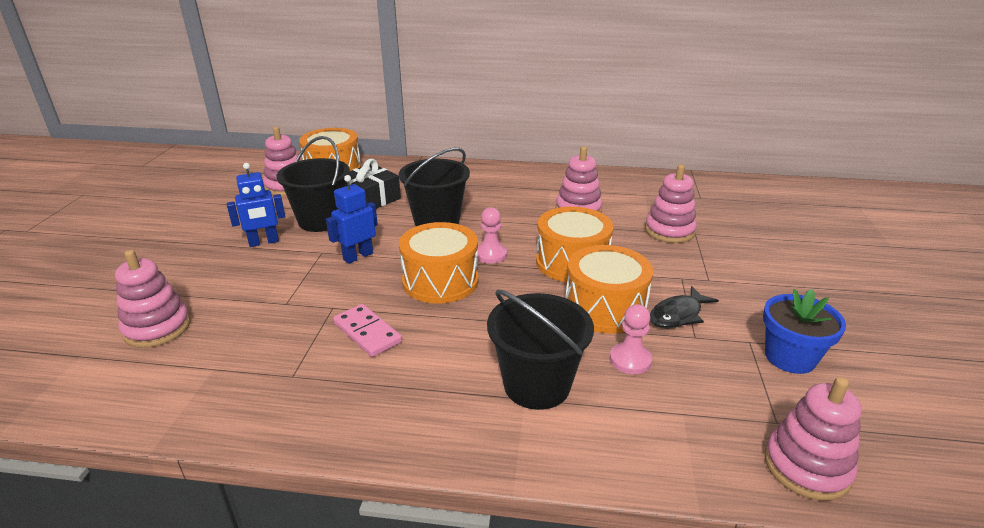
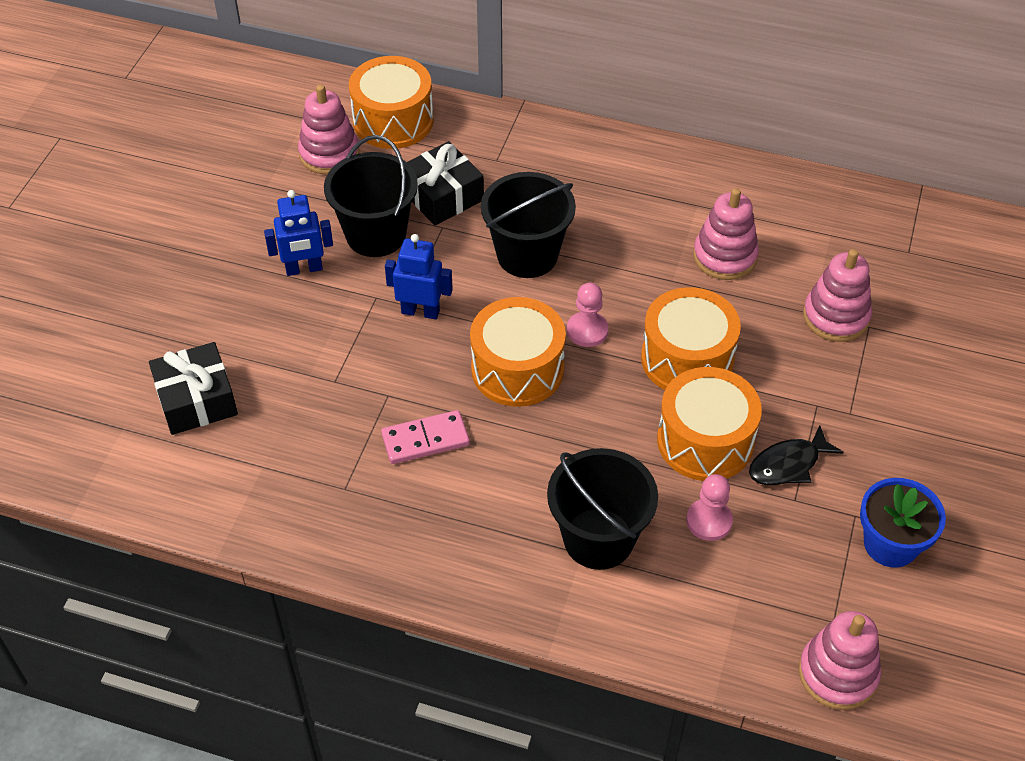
camera: 10 degrees right, 20 degrees up
pink stacking toy [115,250,190,348] -> black gift [149,342,238,435]
blue robot [326,175,378,264] -> blue robot turned 45 degrees clockwise [385,234,453,319]
pink domino [333,304,402,357] -> pink domino turned 75 degrees counterclockwise [381,410,470,464]

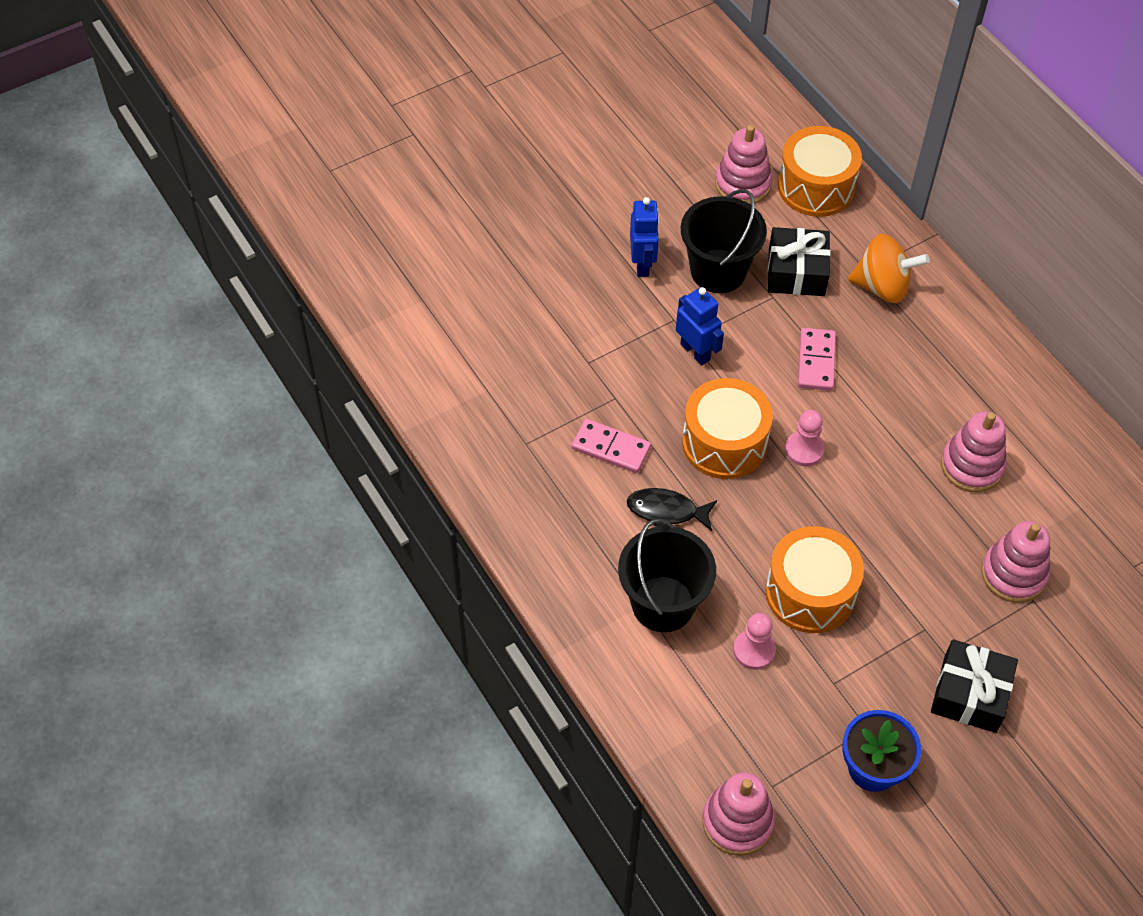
camera: 40 degrees right, 5 degrees up
black gift [149,342,238,435] -> black gift moved to [931,639,1018,733]
blue robot [264,190,333,276] -> blue robot turned 120 degrees counterclockwise [630,197,659,277]
black bucket [481,172,576,278] -> pink domino [798,328,836,391]
orange drum [641,287,741,390] -> none
black fish [749,425,844,485] -> black fish moved to [627,488,717,531]
none -> orange spinning top [848,234,930,303]

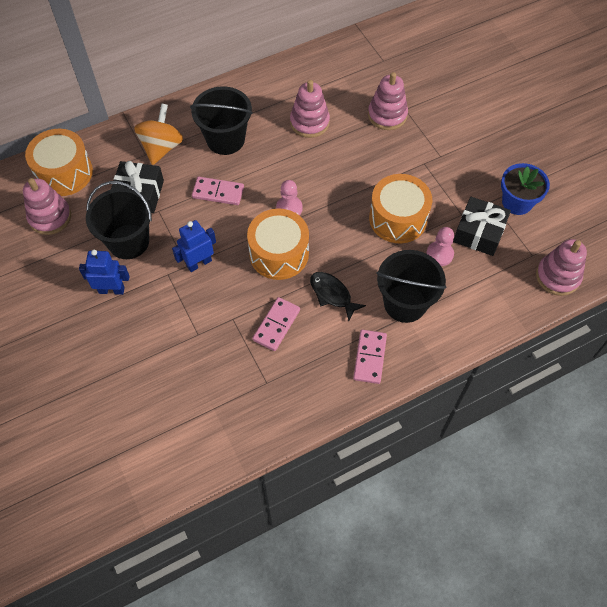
camera: 85 degrees left, 5 degrees up
black fish [627,488,717,531] -> black fish turned 120 degrees clockwise [310,272,366,321]
black gift [931,639,1018,733] -> black gift moved to [453,197,511,256]
none -> black bucket [190,86,253,155]
none -> pink domino [353,330,387,384]

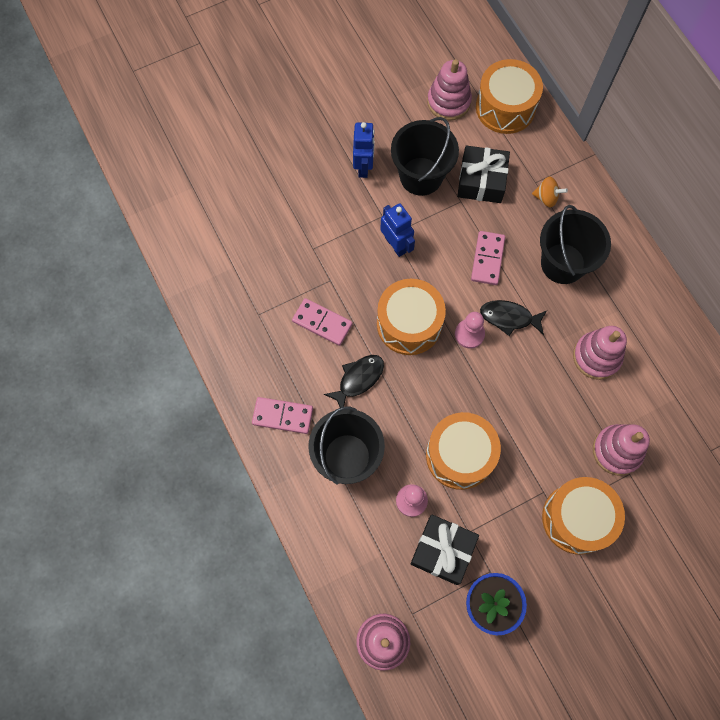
camera: 90 degrees right, 10 degrees up
orange spinning top [134,103,183,165] -> orange spinning top [532,177,568,207], size x0.56
none -> black fish [480,300,547,336]
none -> orange drum [542,477,625,555]

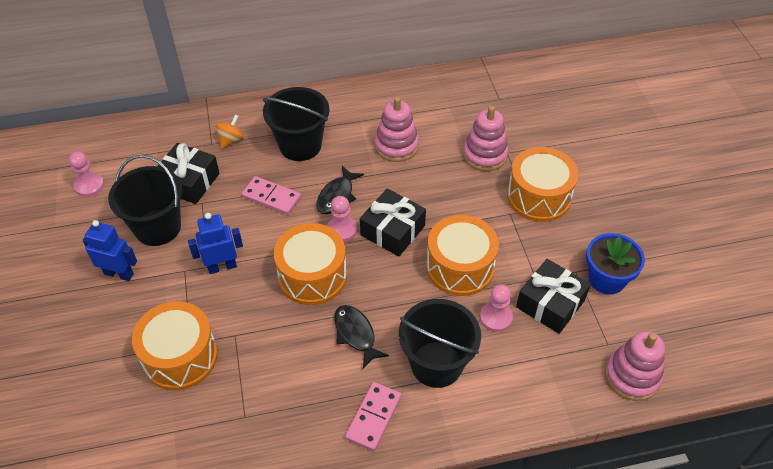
camera: 75 degrees left, 20 degrees down
pink domino [292,298,353,346] -> none
pink stacking toy [427,59,472,121] -> pink pawn [69,151,104,197]
orange drum [476,59,543,134] -> orange drum moved to [132,301,218,390]
none -> black gift [360,189,426,257]

